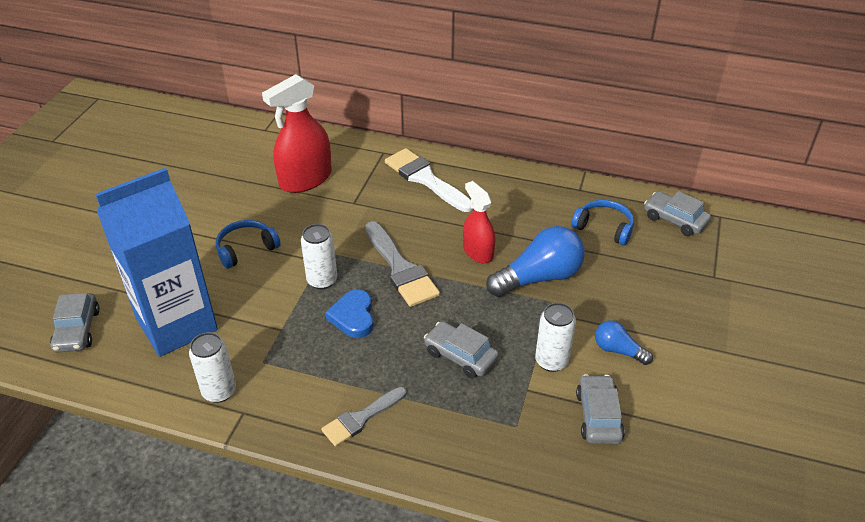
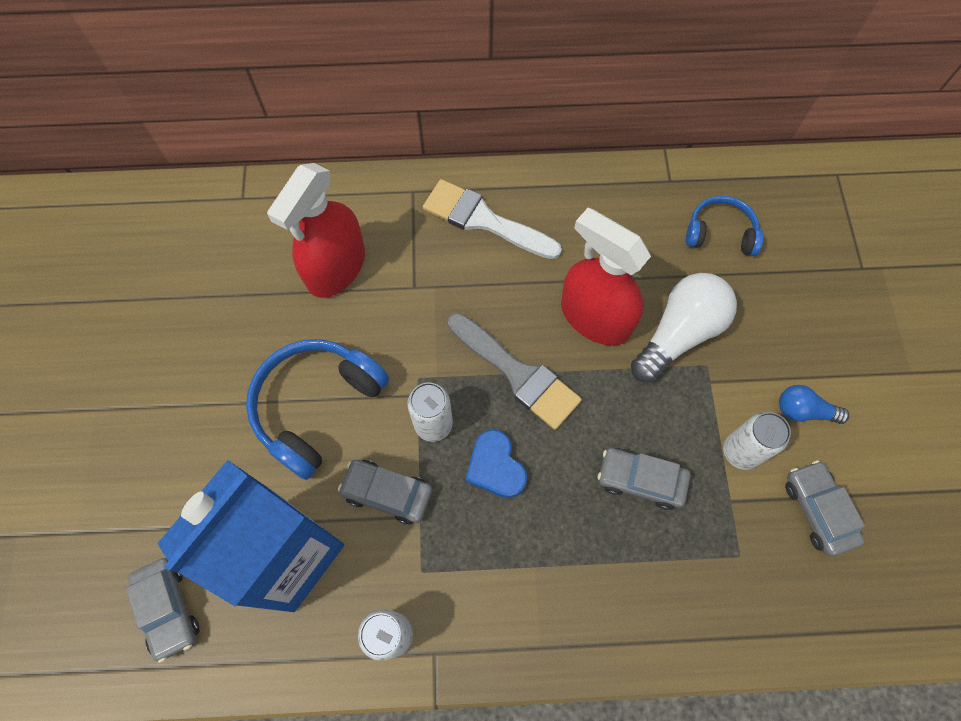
camera: 20 degrees left, 25 degrees up
blue headphones [216,220,281,269] -> blue headphones [246,339,389,480], size x1.68
grey brush [321,387,407,447] -> none
red spray bottle [463,181,495,263] -> red spray bottle [561,208,651,346], size x1.62
blue light bulb [486,226,585,297] -> white light bulb [631,273,737,383]
grey car [644,191,711,236] -> grey car moved to [338,460,432,524]

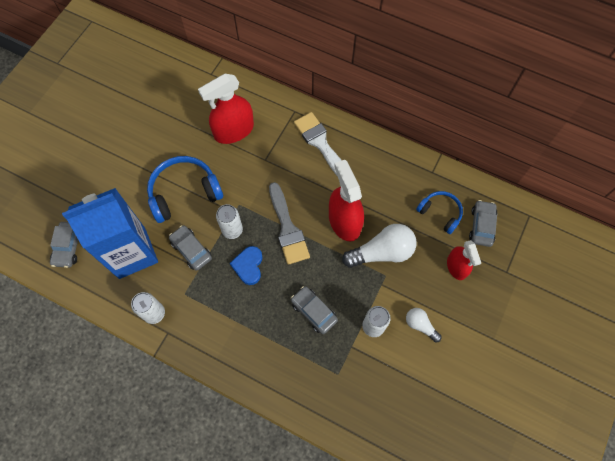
camera: 30 degrees right, 0 degrees up
blue light bulb [779,385,849,424] -> white light bulb [406,308,442,342]
grey car [785,460,865,557] -> grey car moved to [469,200,497,247]
none -> red spray bottle [447,240,481,280]

